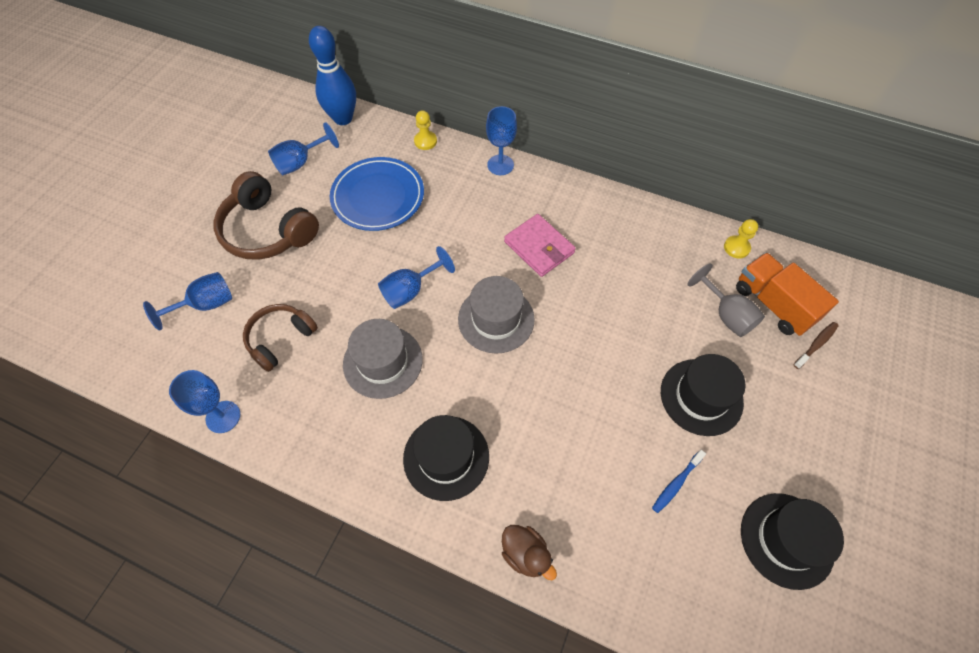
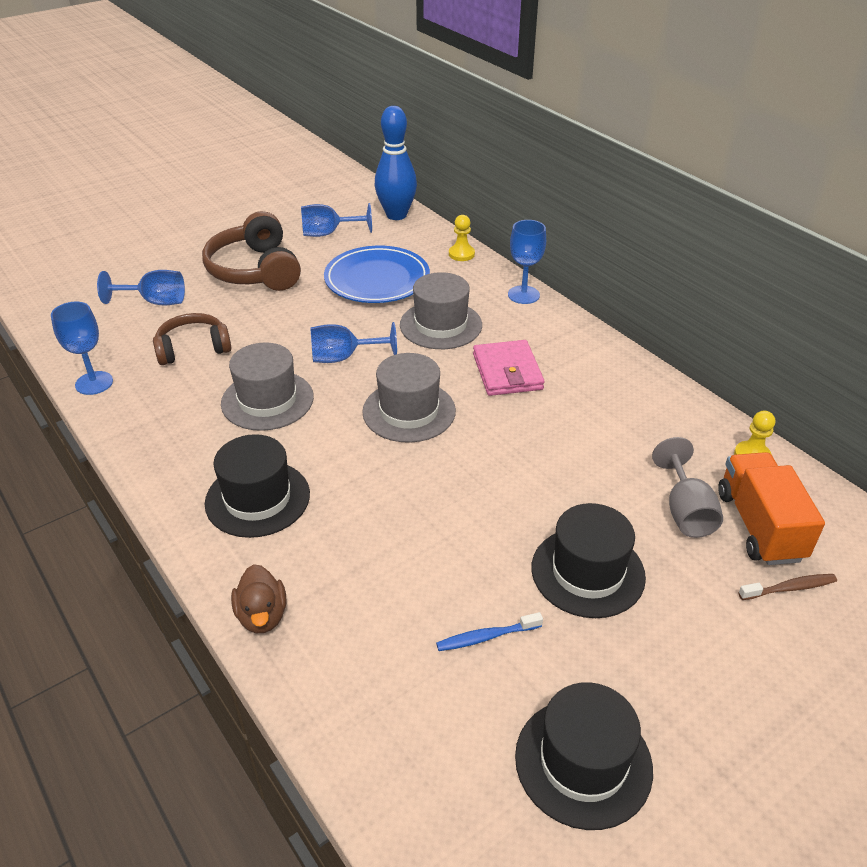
camera: 30 degrees right, 20 degrees down
none -> grey hat [400,272,482,349]

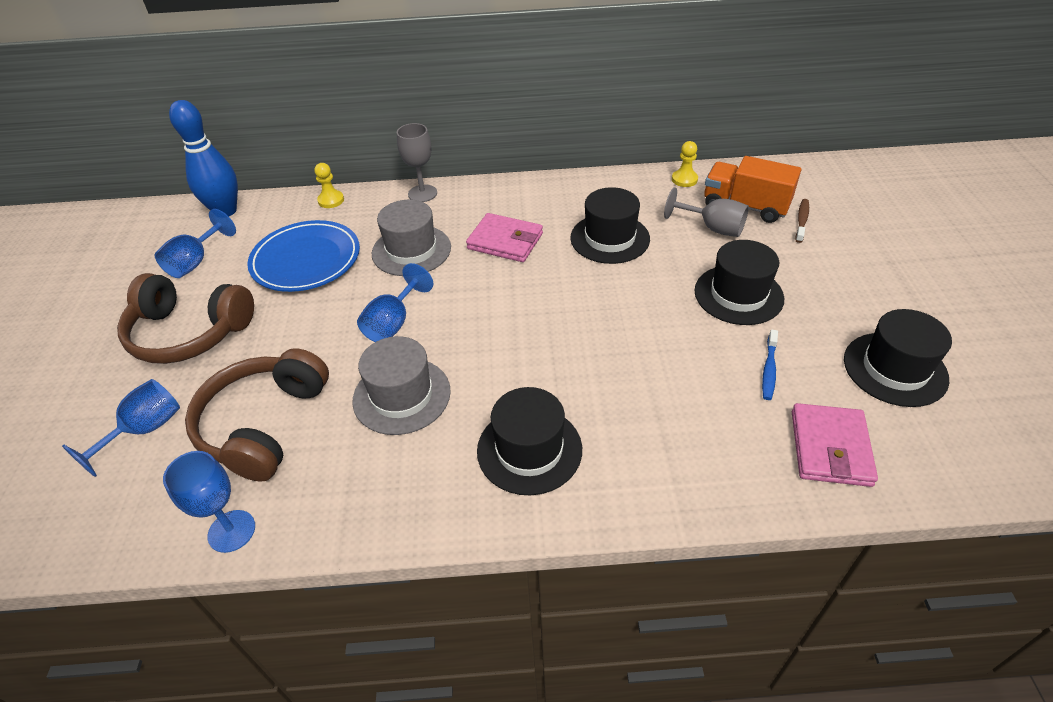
camera: 55 degrees left, 5 degrees up
brown headphones [153,313,231,365] -> brown headphones [185,348,329,481], size x1.55
brown duck [231,564,287,633] -> none
grey hat [362,353,456,443] -> none
blue goblet [508,220,546,304] -> grey goblet [397,123,437,202]
none -> black hat [570,187,650,264]
none -> pink wallet [792,403,878,487]

